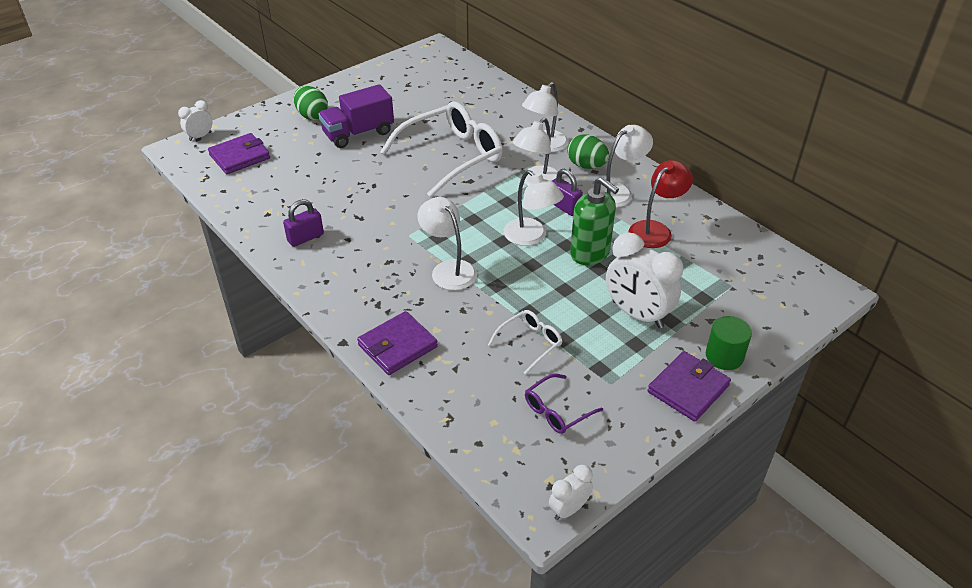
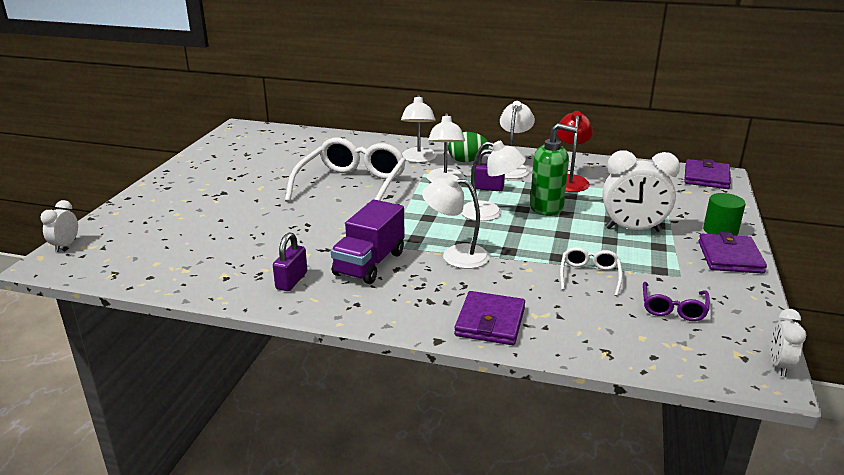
camera: 35 degrees left, 15 degrees down
purple wallet [208,133,270,174] -> purple wallet moved to [684,159,731,189]
green egg [294,86,328,120] -> none
purple truck [318,84,394,148] -> purple truck moved to [331,200,405,284]

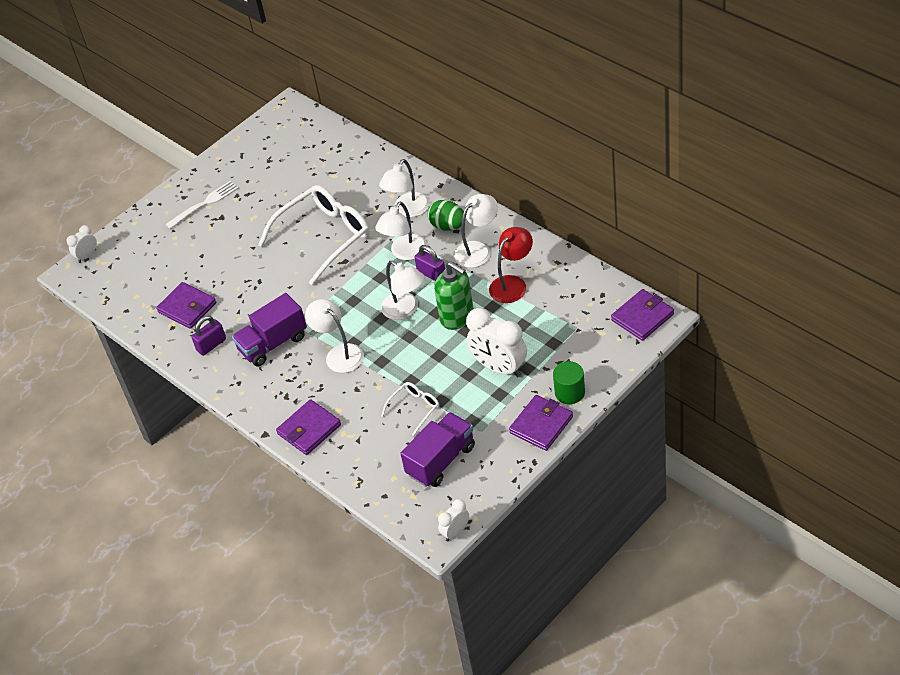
camera: 35 degrees right, 20 degrees up
purple glasses [643,282,709,321] -> purple truck [400,412,475,487]
none -> purple wallet [156,282,217,329]
none -> white fork [165,181,239,229]

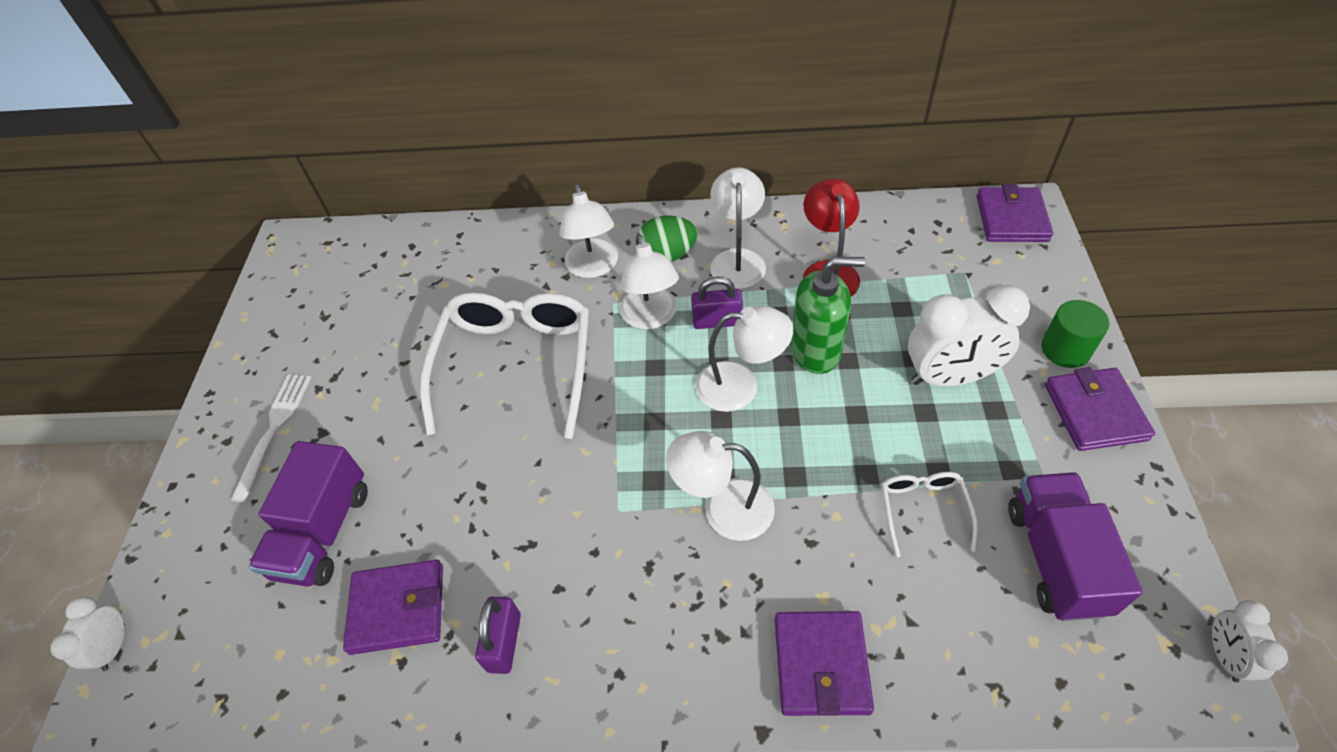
camera: 45 degrees left, 5 degrees up
purple truck [232,293,307,367] -> purple truck moved to [249,441,368,587]

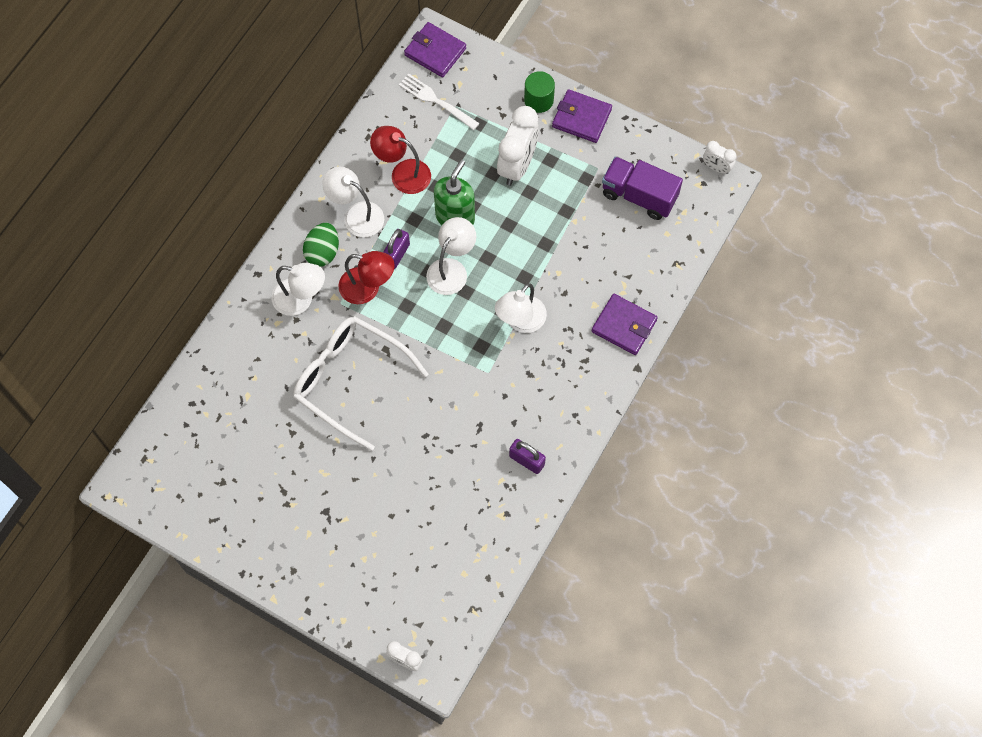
camera: 65 degrees left, 15 degrees up
white fork [231,375,312,502] -> white fork moved to [399,73,480,130]
purple truck [249,441,368,587] -> none
purple wallet [343,560,443,655] -> none
white lamp [620,234,679,330] -> red lamp [338,251,394,304]
white glasses [881,472,978,557] -> none

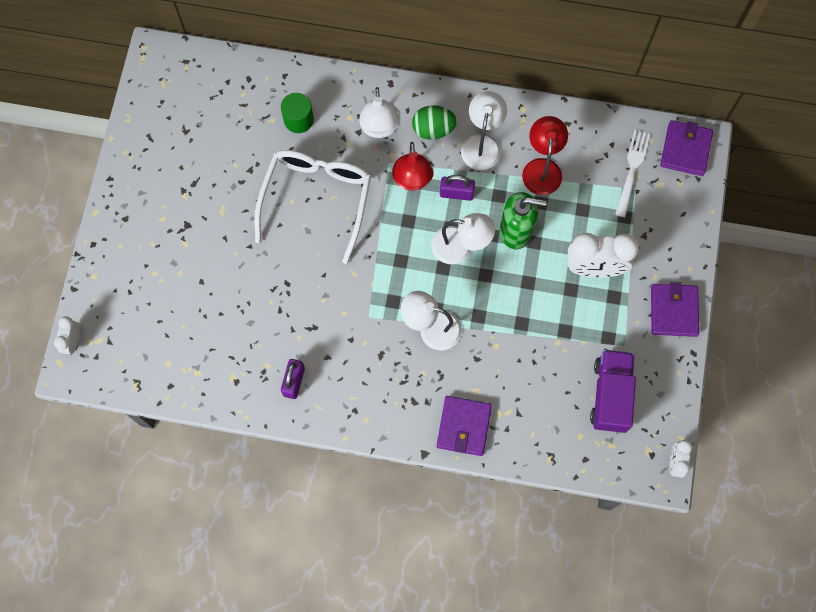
camera: 70 degrees right, 5 degrees up
green cylinder [524,71,555,113] -> green cylinder moved to [281,93,314,133]

